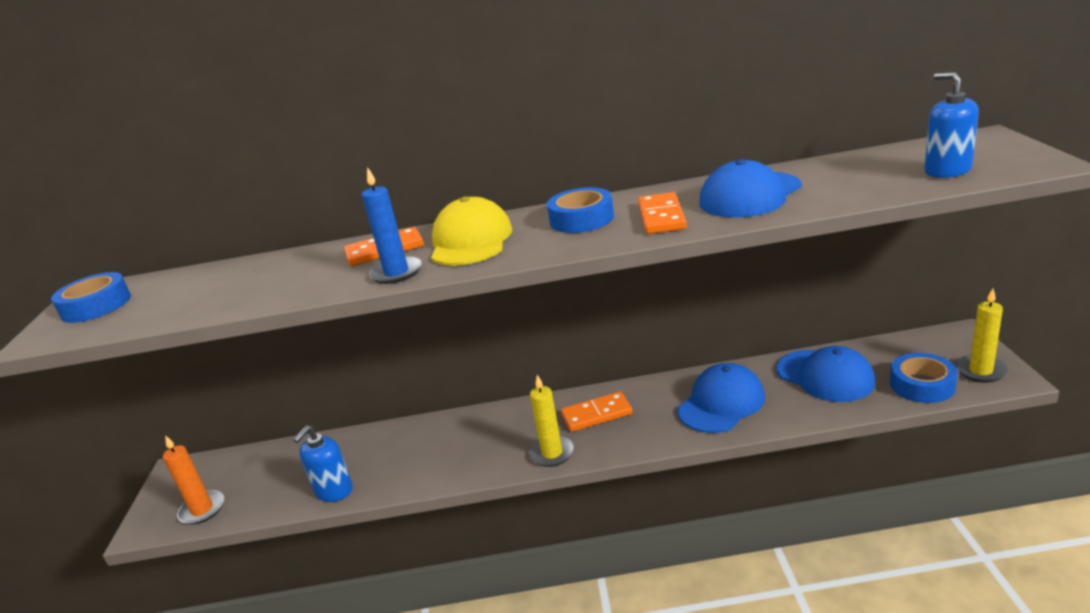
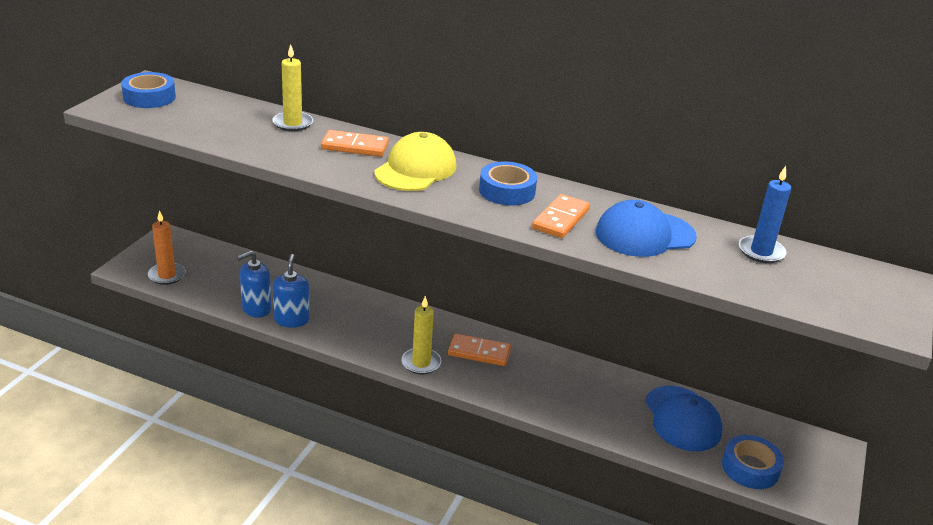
camera: 20 degrees right, 5 degrees up
blue candle [362,167,422,284] -> blue candle moved to [739,166,791,263]
blue cap [677,363,765,433] -> none
blue soap dispenser [924,72,979,178] -> blue soap dispenser moved to [273,254,310,328]
yellow candle [956,289,1008,383] -> yellow candle moved to [272,44,313,131]

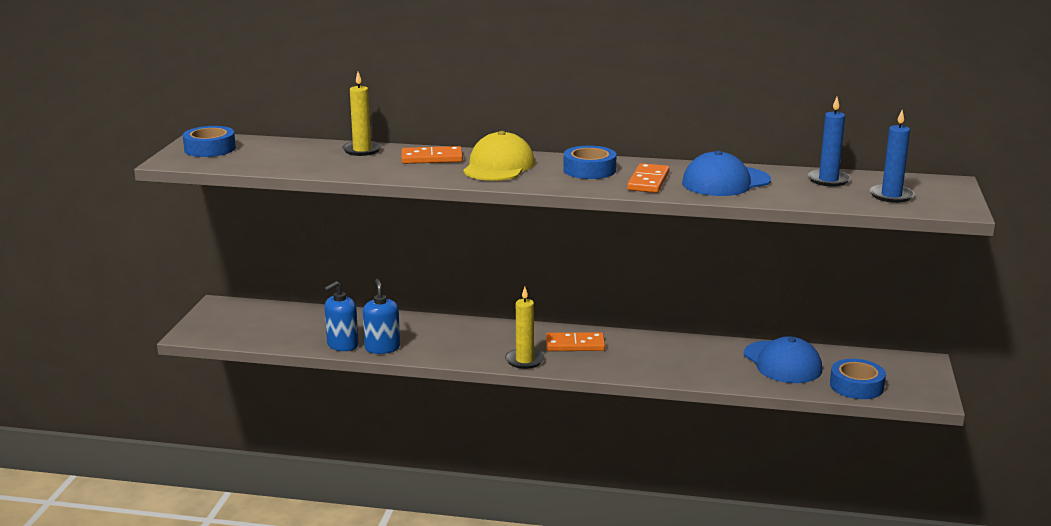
camera: 10 degrees left, 10 degrees down
orange candle [148,210,186,285] -> none
none -> blue candle [870,110,915,203]

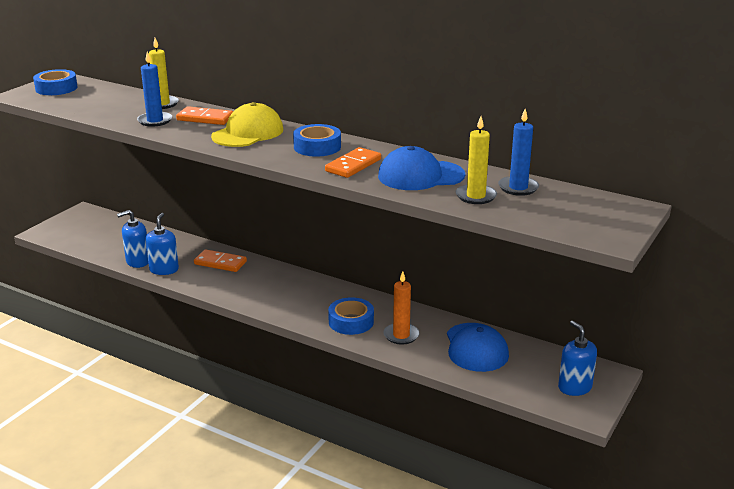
camera: 20 degrees right, 5 degrees up
yellow candle [505,287,545,369] -> yellow candle moved to [456,116,497,204]
orange domino [546,332,605,351] -> orange domino moved to [194,249,247,272]
blue tape [830,359,886,399] -> blue tape moved to [328,297,374,335]
blue candle [870,110,915,203] -> blue candle moved to [137,52,172,127]
none -> orange candle [383,271,420,344]
none -> blue soap dispenser [558,321,597,396]

